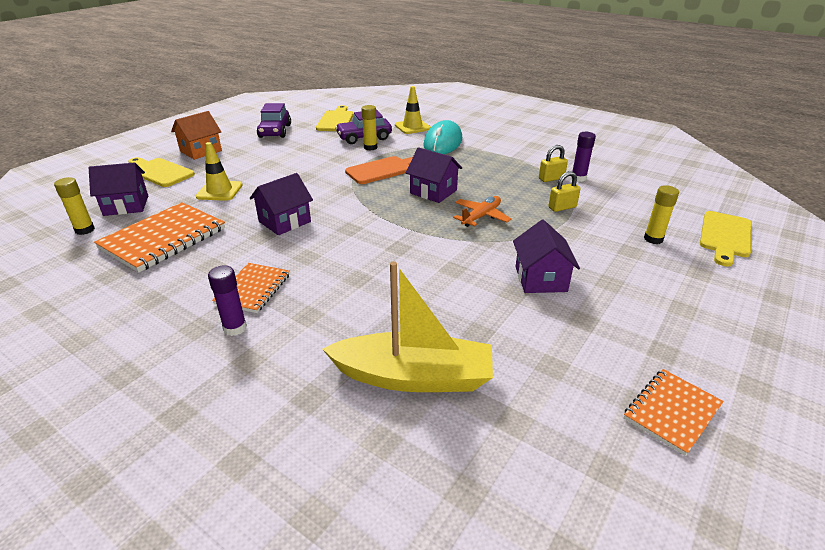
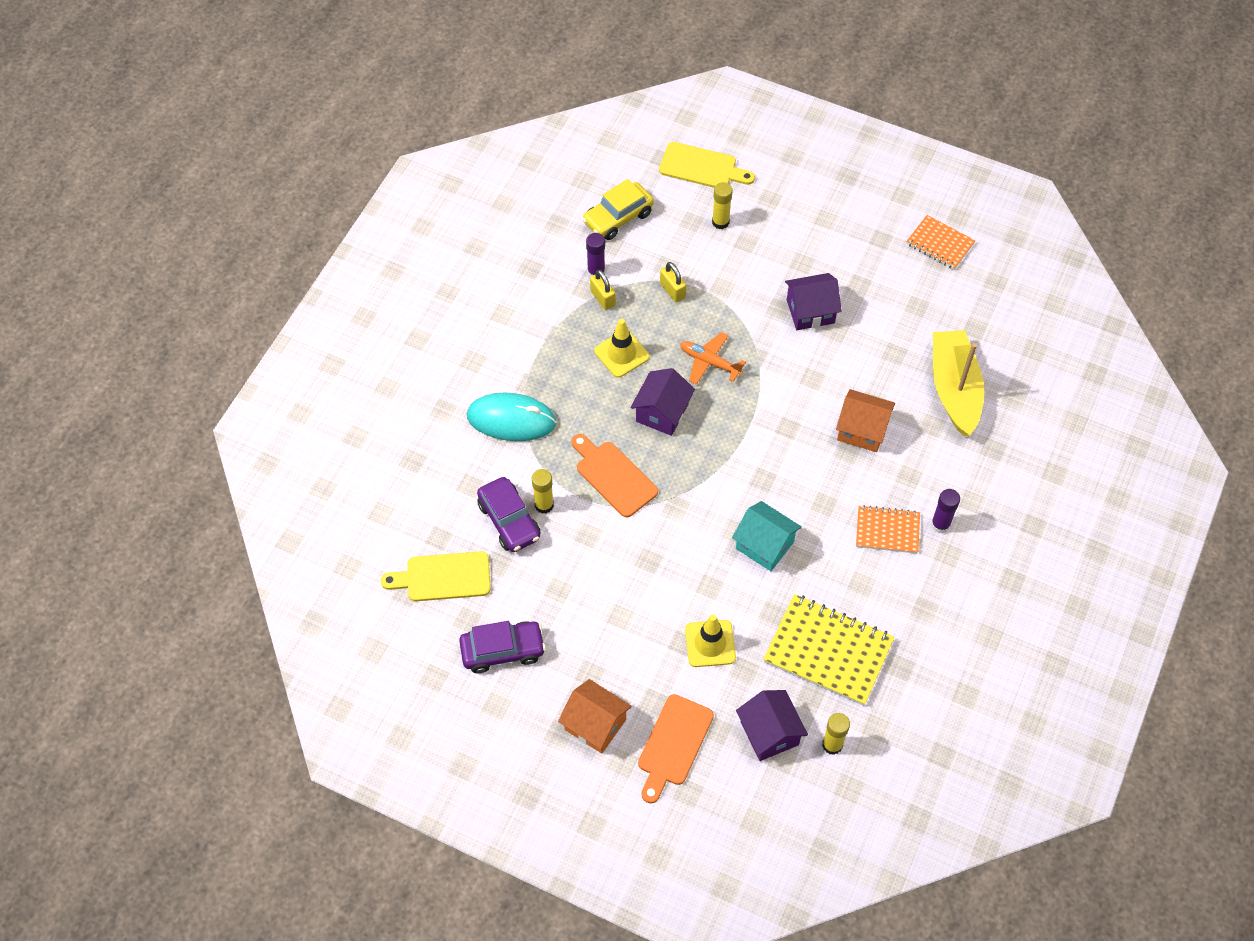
camera: 100 degrees left, 25 degrees up
orange notebook [94,202,225,272] -> yellow notebook [763,594,895,706]
yellow cutting board [129,157,195,187] -> orange cutting board [638,694,714,803]
purple house [250,173,313,235] -> turquoise house [732,501,802,571]
yellow traffic cone [395,86,431,134] -> yellow traffic cone moved to [594,319,649,378]
none -> yellow car [582,179,654,240]
none -> orange house [836,389,895,452]

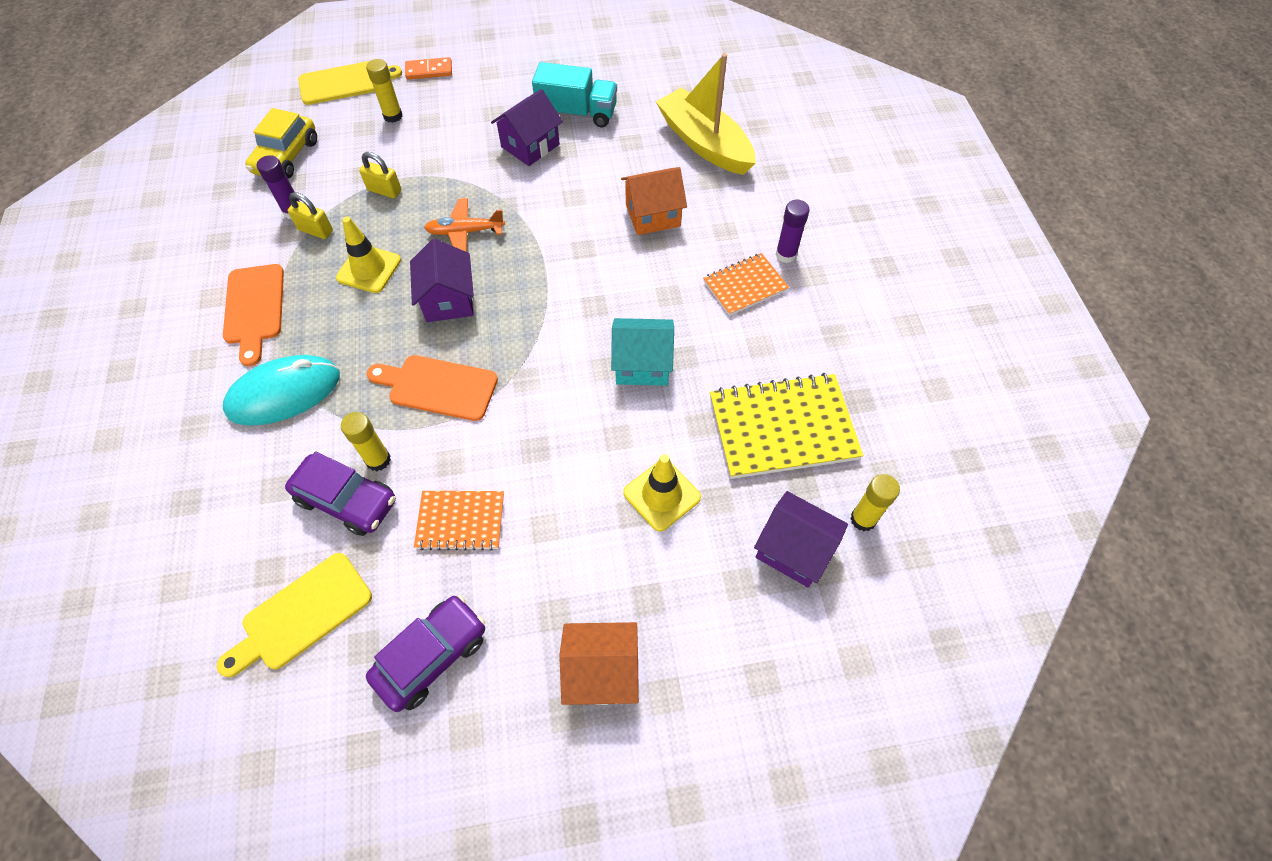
camera: 35 degrees left, 0 degrees up
orange cutting board [638,694,714,803] -> orange cutting board moved to [223,264,284,366]
orange notebook [906,215,975,270] -> orange notebook moved to [414,491,504,551]
none -> orange domino [405,57,452,80]
none -> turquoise truck [532,62,617,127]

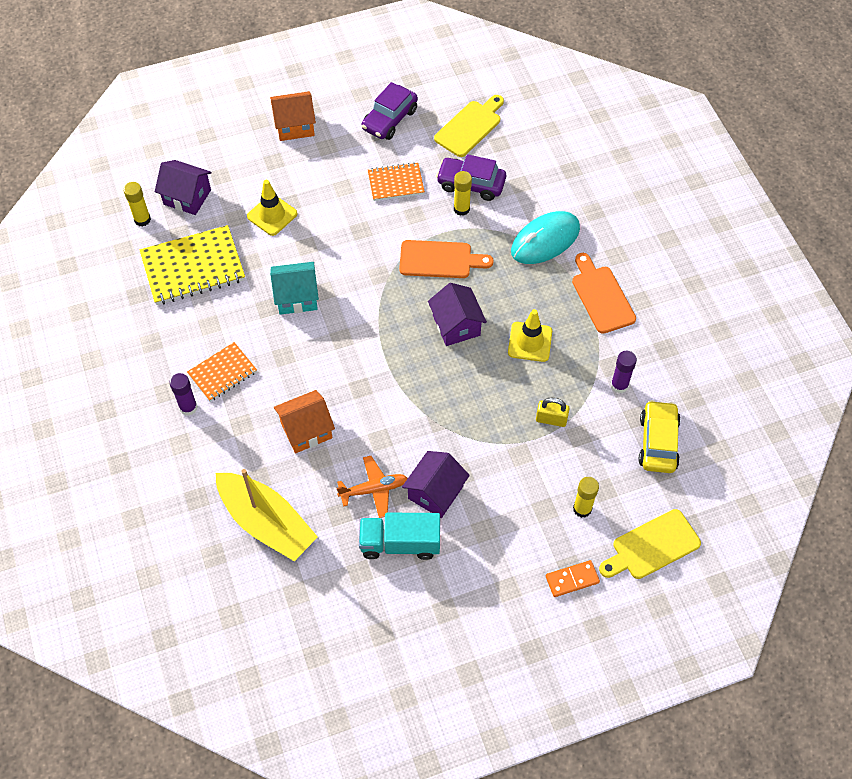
camera: 170 degrees right, 0 degrees up
yellow padlock [288,192,333,239] -> none
orange plane [424,198,505,252] -> orange plane moved to [337,456,408,518]

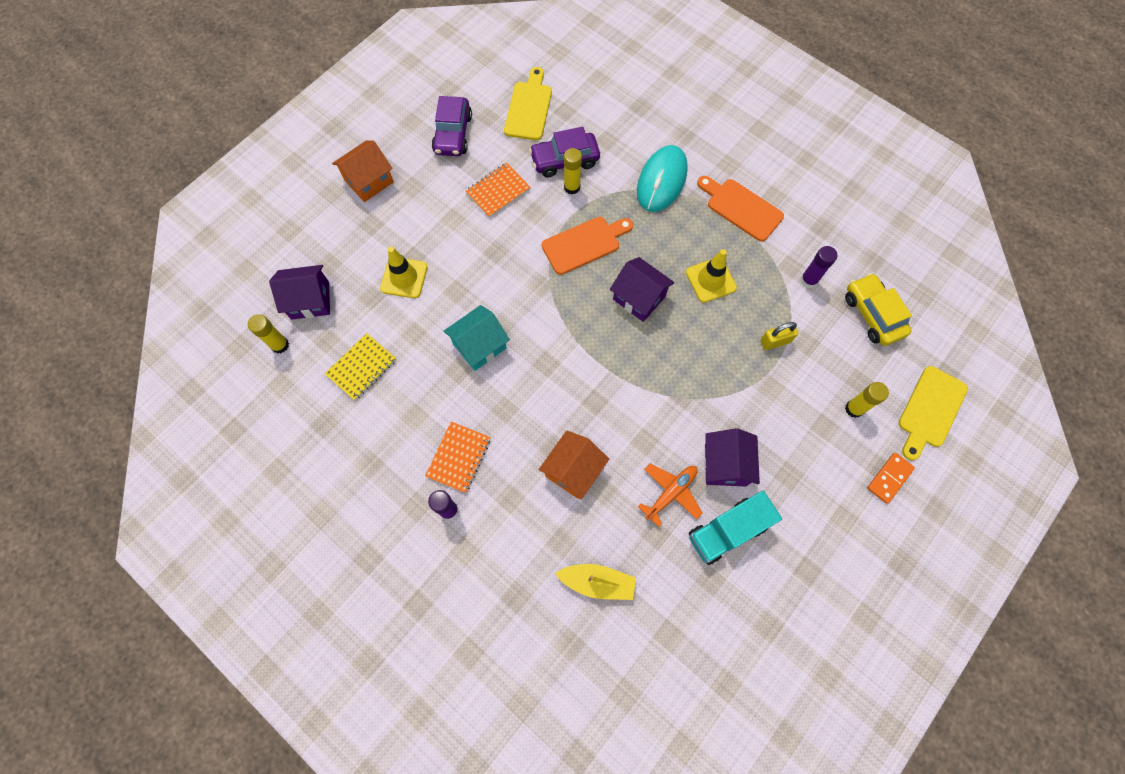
camera: 30 degrees left, 10 degrees up
yellow notebook [140,225,245,305] -> yellow notebook [325,333,396,401], size x0.59
yellow boat [216,469,318,561] -> yellow boat [555,564,636,600], size x0.60

